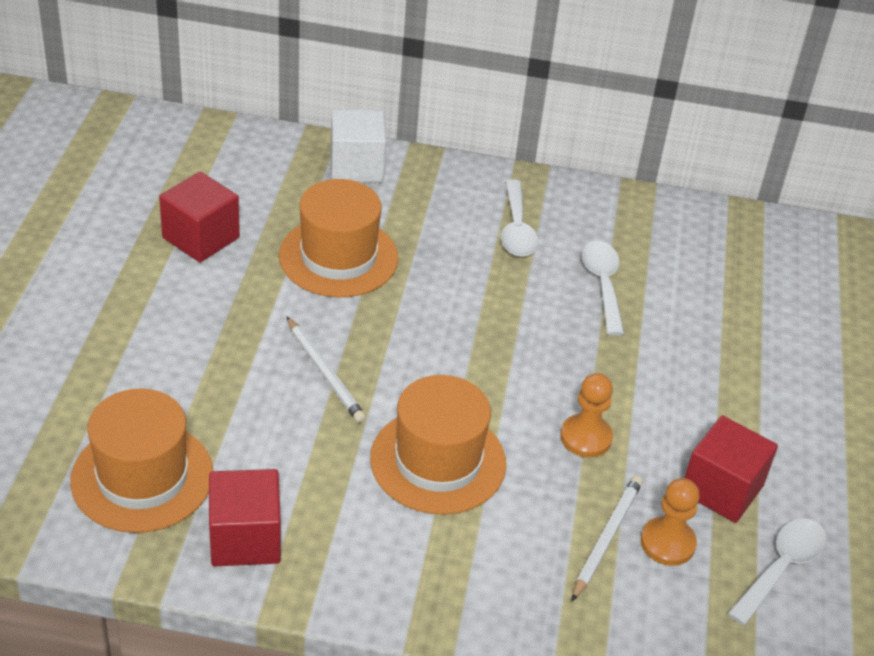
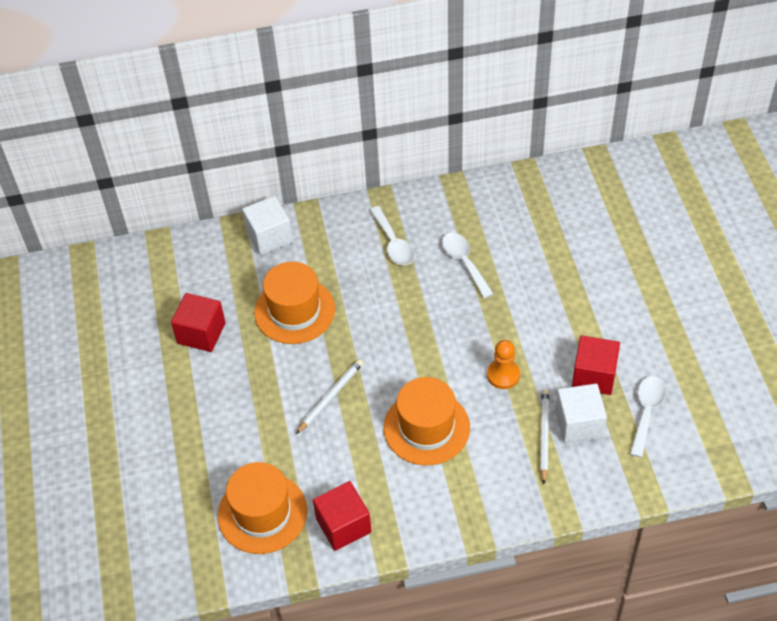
camera: 15 degrees left, 10 degrees up
white pencil [286,316,366,423] -> white pencil turned 90 degrees counterclockwise [296,359,363,434]
orange pawn [641,478,699,566] -> white cube [555,384,607,444]

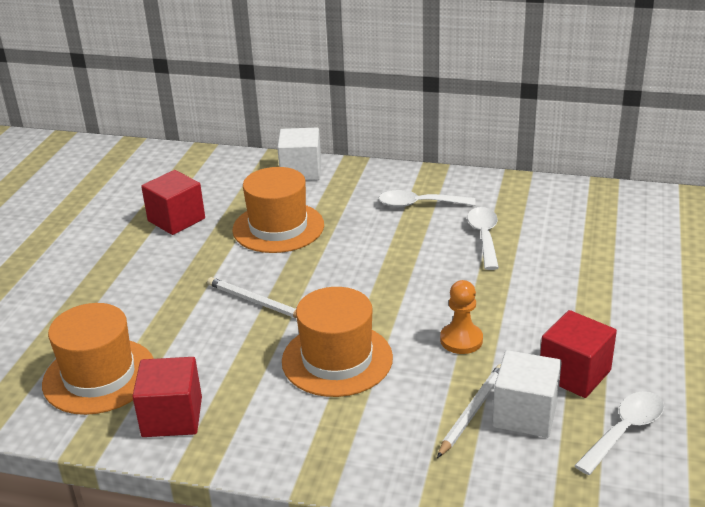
camera: 25 degrees right, 20 degrees down
white pencil [296,359,363,434] -> white pencil turned 120 degrees counterclockwise [207,277,297,318]
white spoon [370,206,414,265] -> white spoon turned 90 degrees clockwise [379,190,476,207]

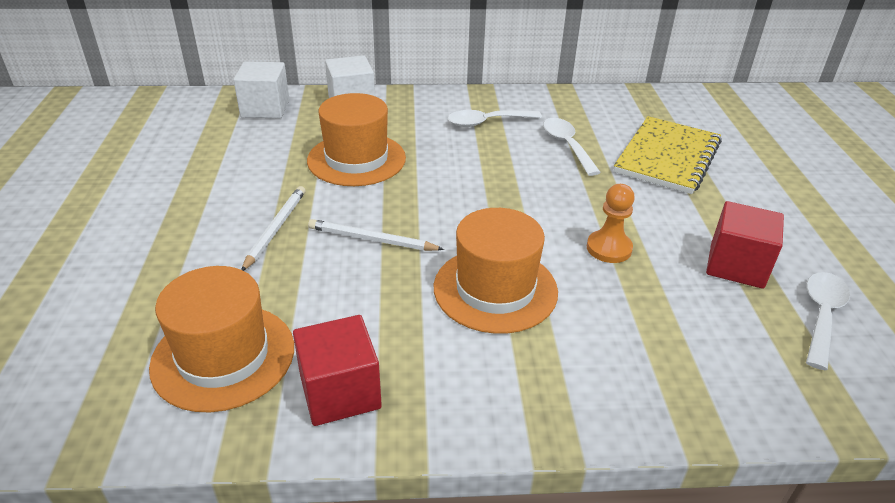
camera: 20 degrees left, 5 degrees up
red cube [141,170,205,235] -> none
white pencil [437,364,501,458] -> white pencil moved to [241,186,305,271]
white cube [492,350,562,438] -> white cube moved to [233,61,289,118]
none -> yellow notebook [614,116,722,194]

